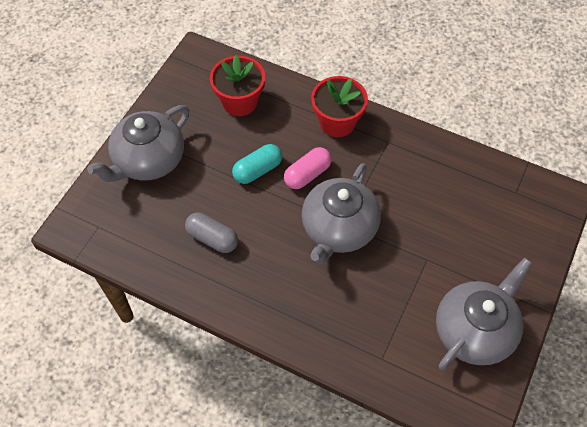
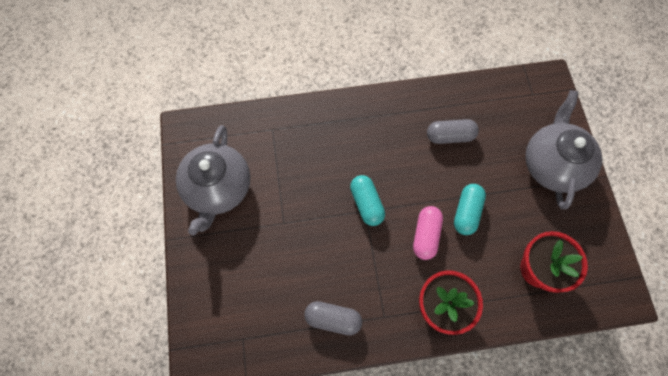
camera: 145 degrees right, 10 degrees up
grey teapot [302,163,381,264] -> turquoise capsule [350,175,385,226]
none -> grey capsule [304,301,362,336]

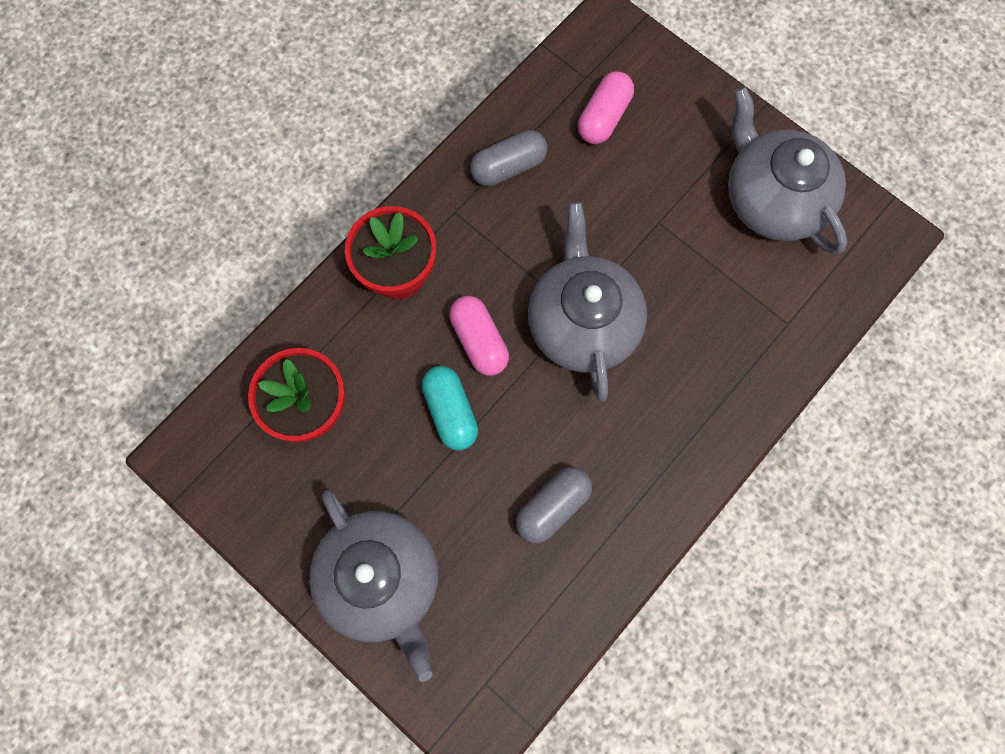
camera: 140 degrees right, 5 degrees up
turquoise capsule [350,175,385,226] -> grey teapot [528,202,647,401]
none -> pink capsule [578,71,634,144]

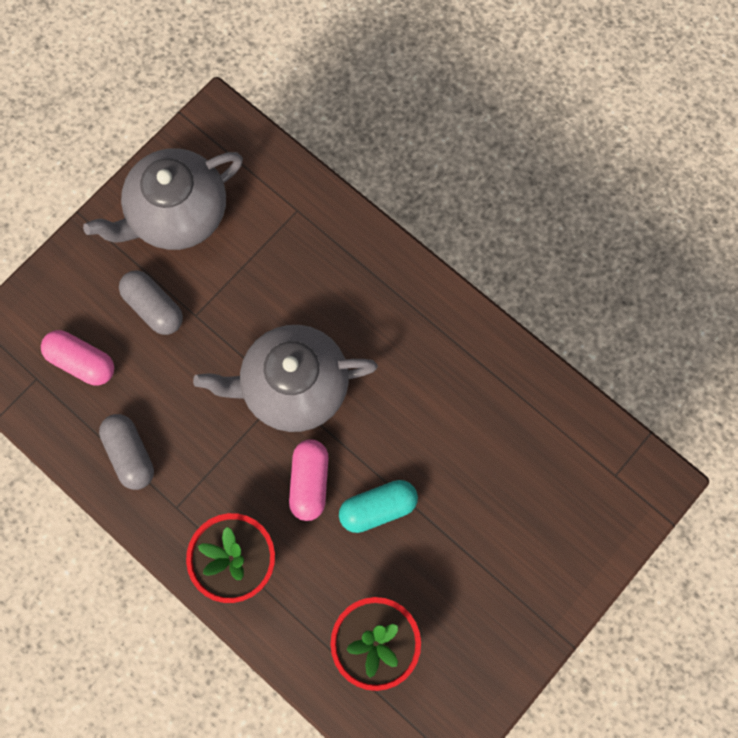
camera: 90 degrees left, 0 degrees up
grey teapot [309,490,438,682] -> none
pink capsule [449,296,509,376] -> pink capsule turned 60 degrees counterclockwise [289,439,329,521]
grey capsule [516,467,592,543] -> grey capsule moved to [119,271,183,335]

